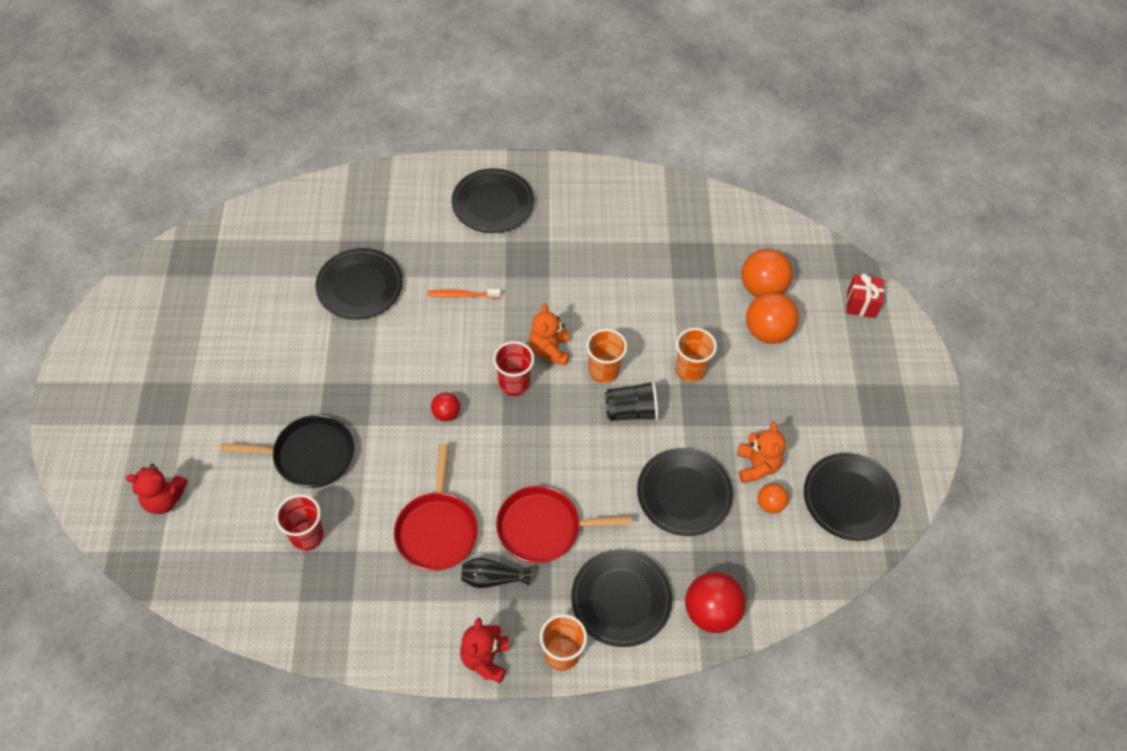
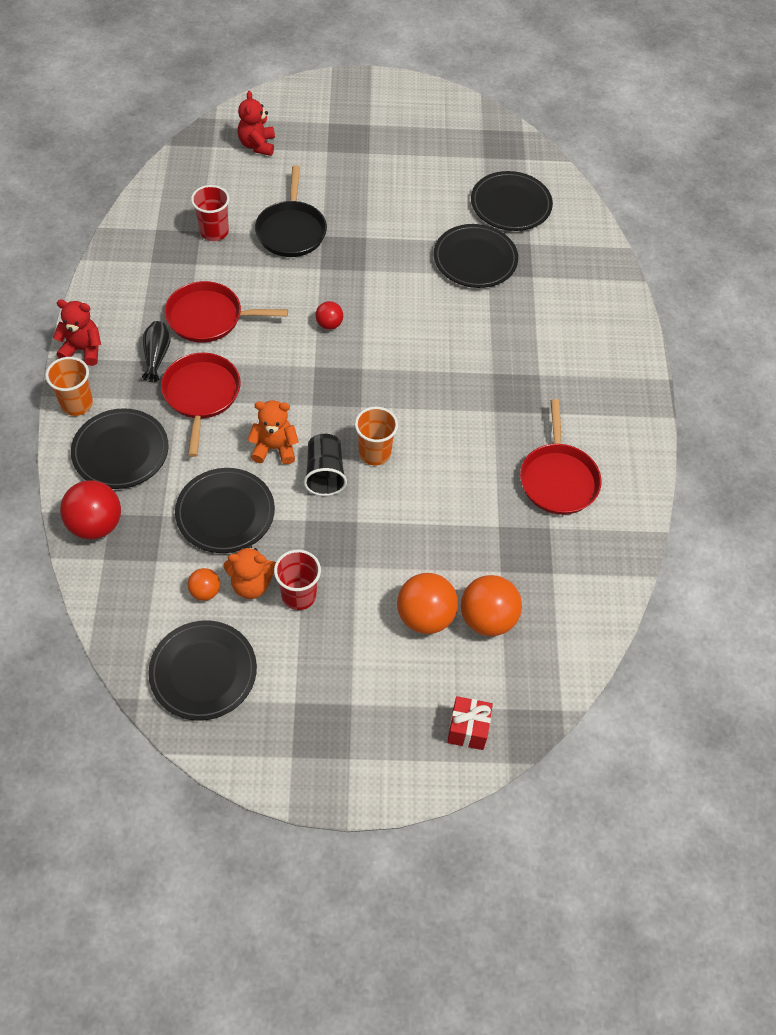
camera: 90 degrees right, 0 degrees up
orange toothbrush [427,289,501,298] -> none
black plate [452,168,534,233] -> black plate moved to [471,171,553,231]
red cup [493,341,534,396] -> red cup moved to [274,550,321,610]
orange teddy bear [529,304,569,365] -> orange teddy bear moved to [248,400,299,464]
orange cup [676,328,717,382] -> none
none -> red pan [520,399,601,515]

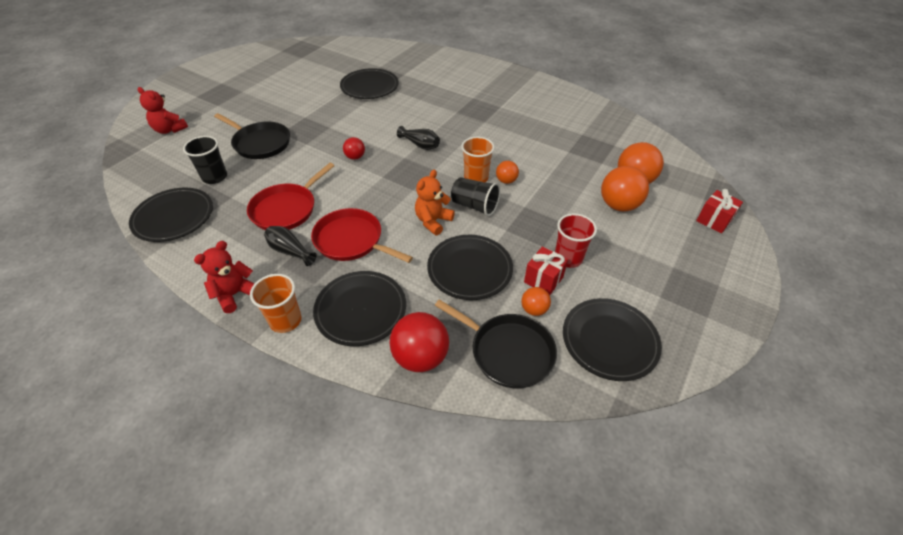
camera: 55 degrees left, 10 degrees down
red cup [191,185,230,241] -> black cup [183,136,227,184]
orange teddy bear [224,545,276,599] -> red gift [524,247,568,295]
black plate [471,171,553,231] -> black plate moved to [129,188,213,242]
red pan [520,399,601,515] -> none
none -> black vase [397,126,440,150]
none -> black pan [435,299,557,388]
none -> orange ball [496,161,519,184]

